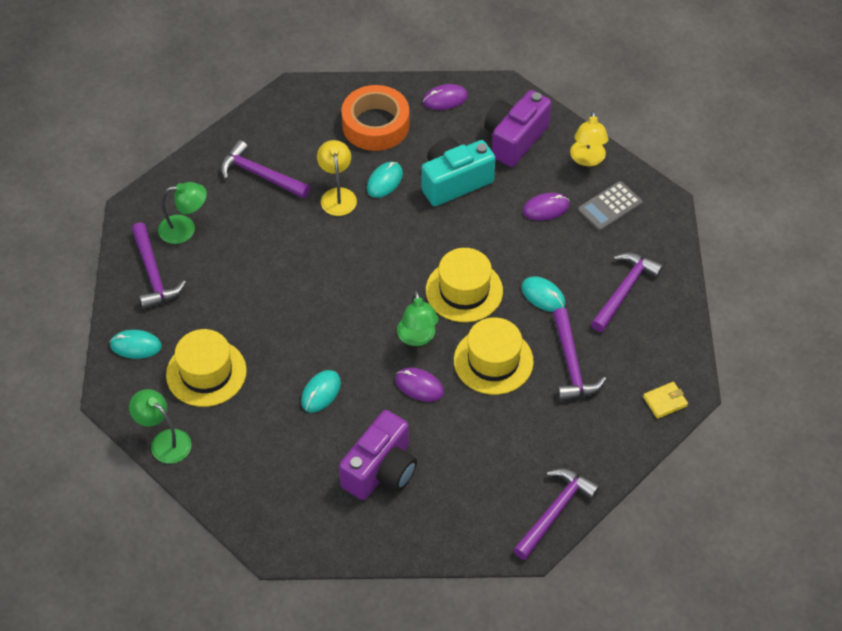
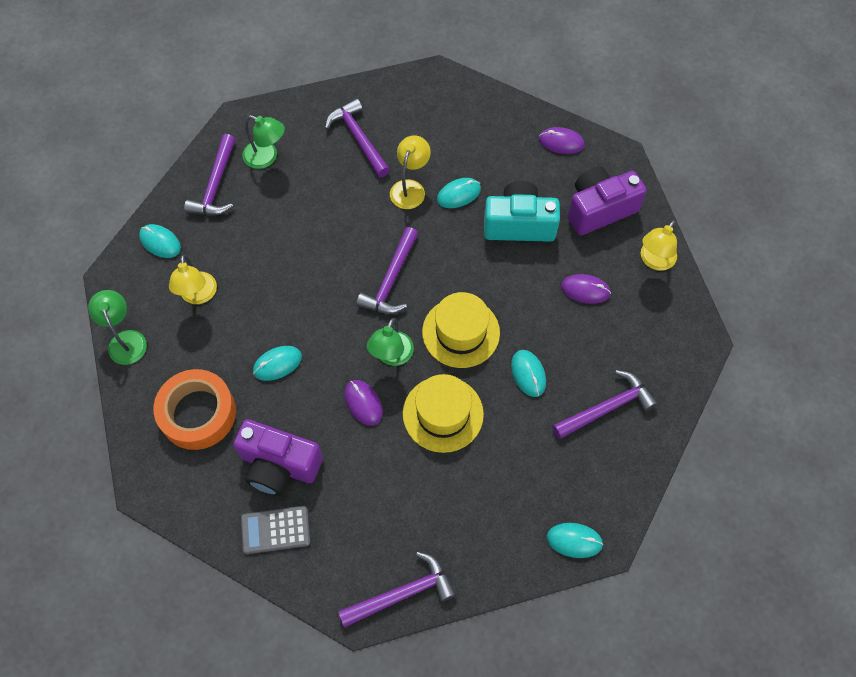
camera: 30 degrees right, 10 degrees up
yellow hat [166,329,247,407] -> yellow lamp [169,255,217,304]
purple camera [339,410,417,500] -> purple camera turned 45 degrees clockwise [233,419,323,496]
orange tape [341,85,410,151] -> orange tape moved to [153,369,236,450]
purple hammer [553,308,606,401] -> purple hammer moved to [356,227,418,314]
grey calculator [578,181,643,231] -> grey calculator moved to [241,506,310,554]
yellow wallet [643,382,688,419] -> turquoise mouse [547,523,604,558]

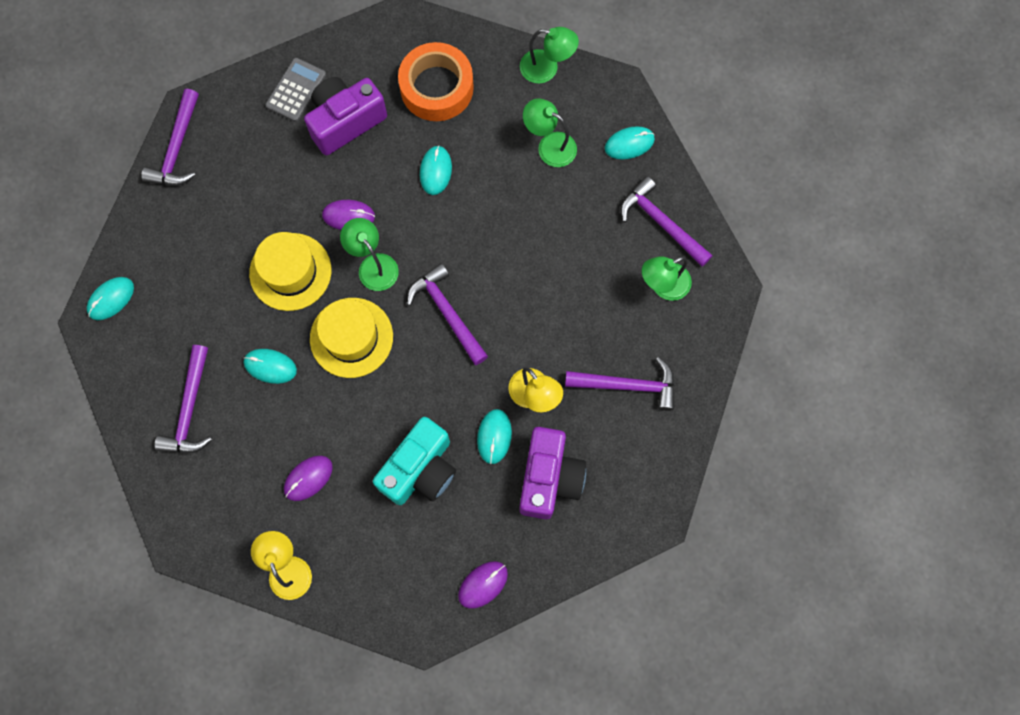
camera: 125 degrees right, 10 degrees up
yellow lamp [169,255,217,304] -> green lamp [523,98,577,167]
purple camera [567,166,647,235] -> purple camera moved to [519,427,586,519]

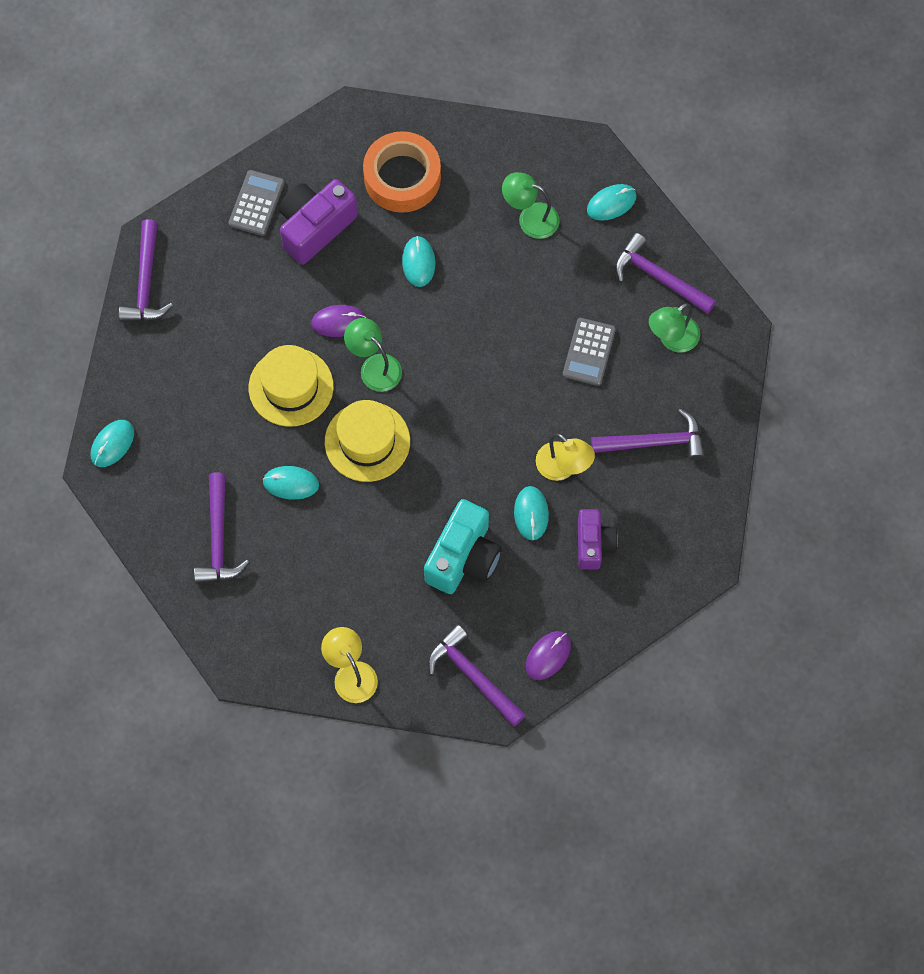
camera: 10 degrees left, 5 degrees down
purple mouse [284,456,333,501] -> none
purple hammer [407,263,488,365] -> purple hammer moved to [428,624,526,726]
purple camera [519,427,586,519] -> purple camera [578,509,618,570], size x0.65
green lamp [520,27,579,84] -> none
none -> grey calculator [563,318,616,386]

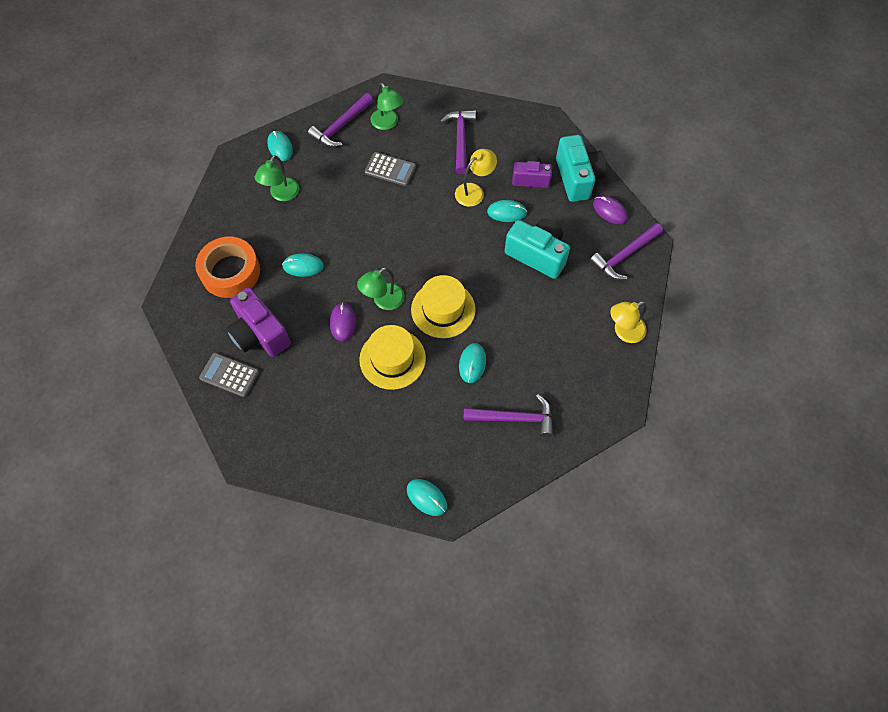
camera: 85 degrees left, 5 degrees down
purple hammer [119,219,173,322] -> none
none -> turquoise camera [556,135,607,202]

